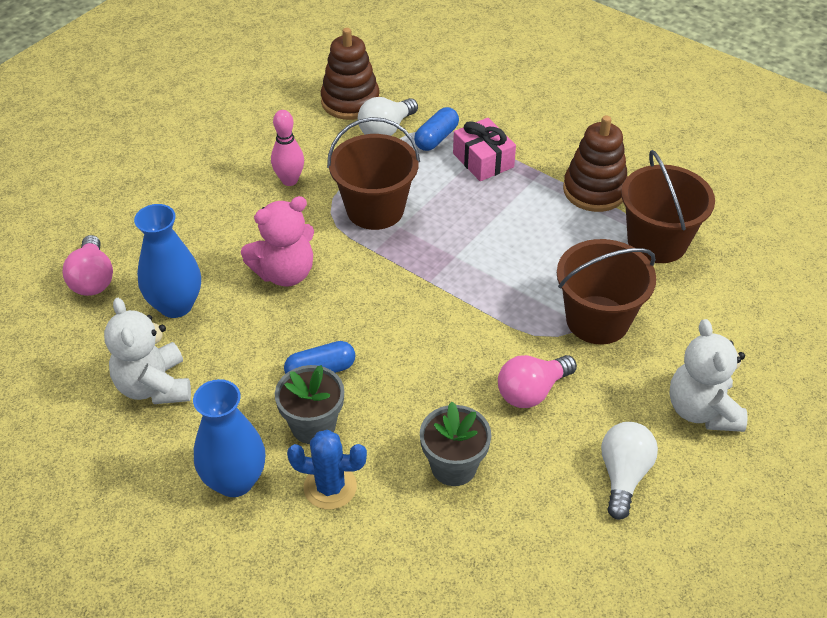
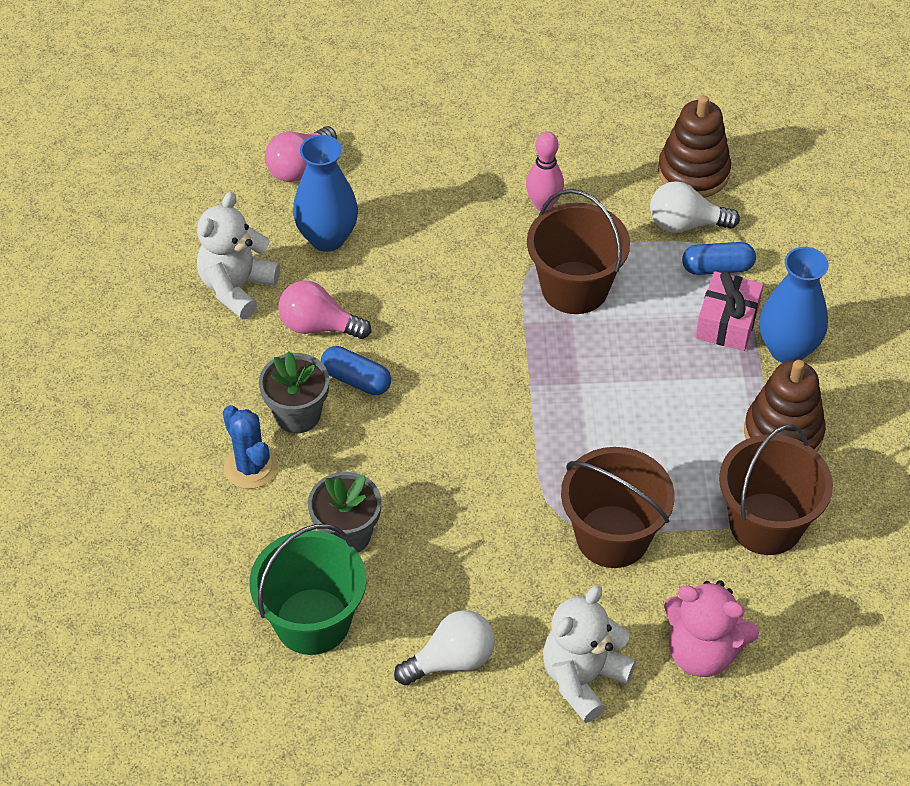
camera: 50 degrees right, 5 degrees up
blue vase [193,379,265,497] -> blue vase moved to [759,247,829,363]
pink teddy bear [241,196,314,287] -> pink teddy bear moved to [664,580,759,677]
pink light bulb [498,355,577,408] -> pink light bulb moved to [278,281,372,339]
none -> green bucket [250,524,366,655]

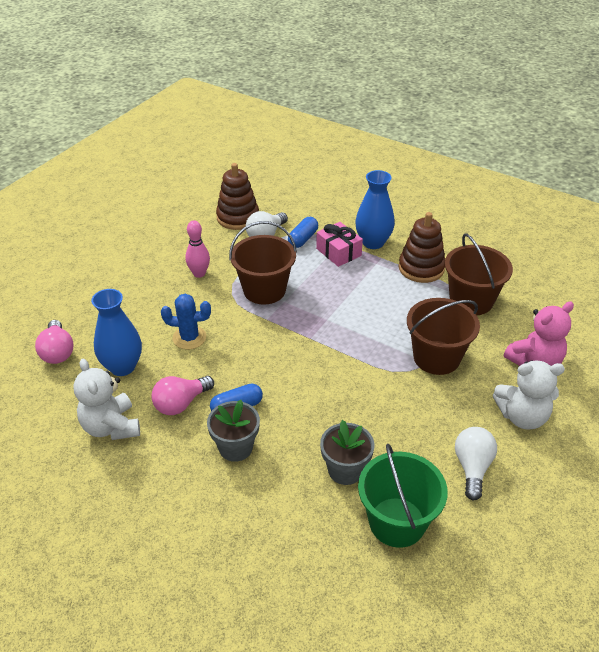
camera: 55 degrees left, 10 degrees down
blue cactus [223,405,278,489] -> blue cactus moved to [161,294,211,350]
white teddy bear [543,585,636,723] -> white teddy bear turned 75 degrees counterclockwise [493,360,565,430]

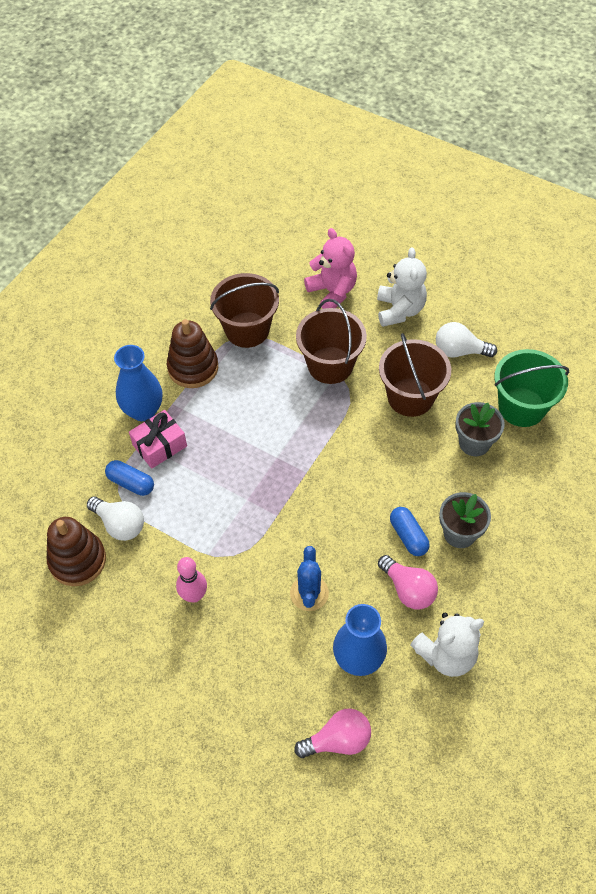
camera: 90 degrees left, 15 degrees up
brown bucket [229,221,297,305] -> brown bucket moved to [379,333,451,417]

